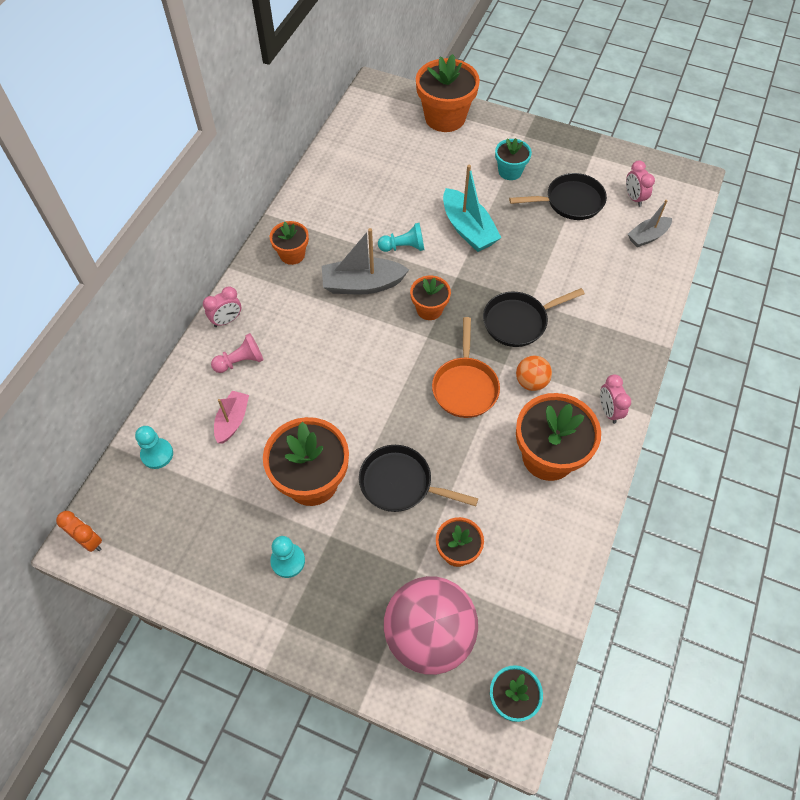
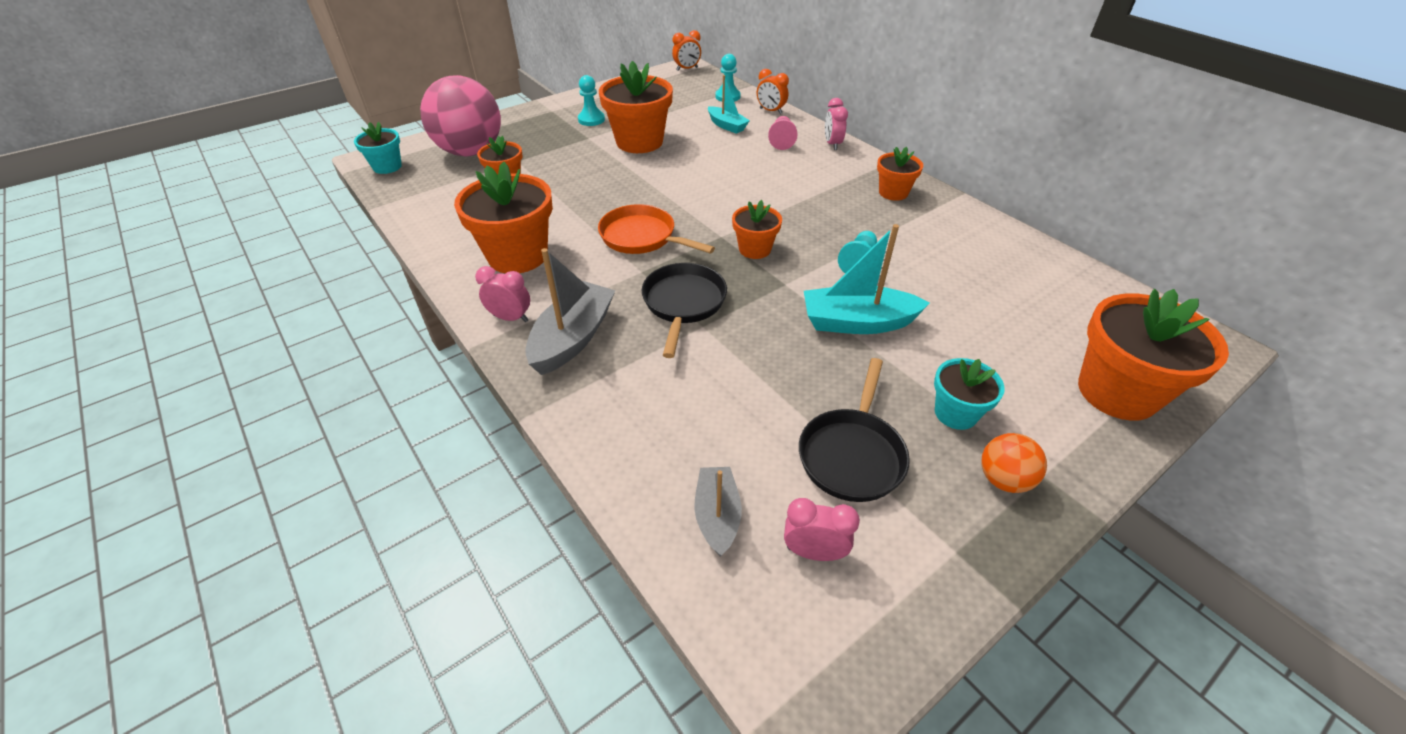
camera: 120 degrees right, 15 degrees down
pink boat [214,391,249,444] -> turquoise boat [708,75,750,134]
grey boat [322,228,409,294] -> grey boat moved to [525,248,616,375]
black pan [359,445,478,512] -> none
orange ball [516,356,552,391] -> orange ball moved to [981,433,1047,493]
none -> orange clock [757,69,789,114]

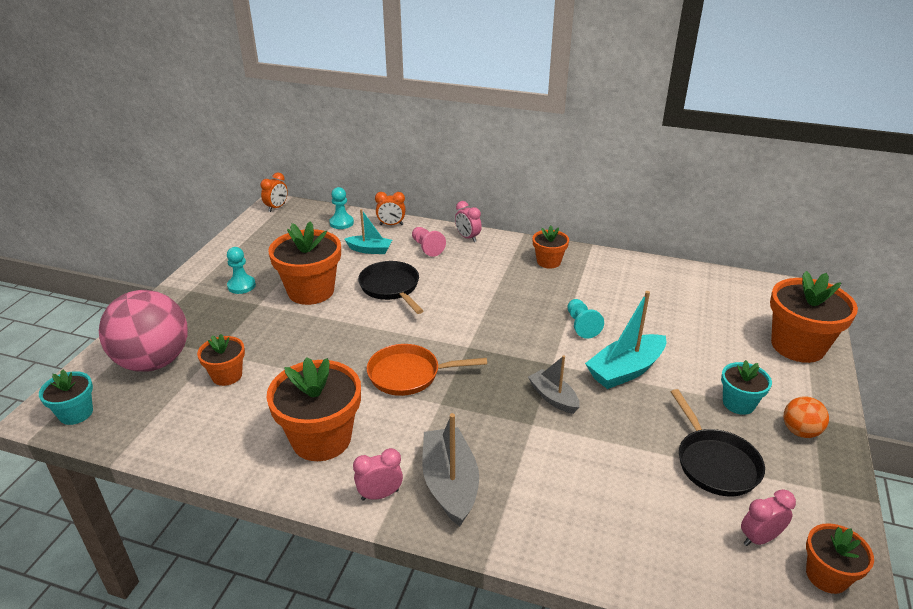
camera: 35 degrees left, 10 degrees down
black pan [642,263,727,358] -> black pan moved to [358,261,423,314]
grey boat [694,467,742,556] -> grey boat moved to [528,355,580,414]
orange flower pot [732,200,782,259] -> orange flower pot moved to [806,523,874,594]

